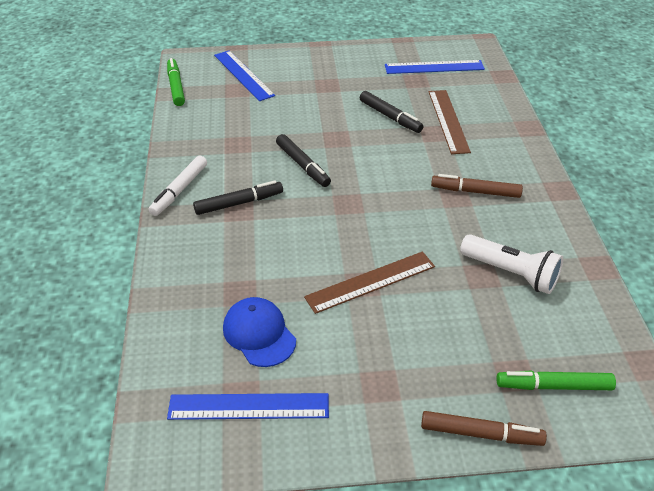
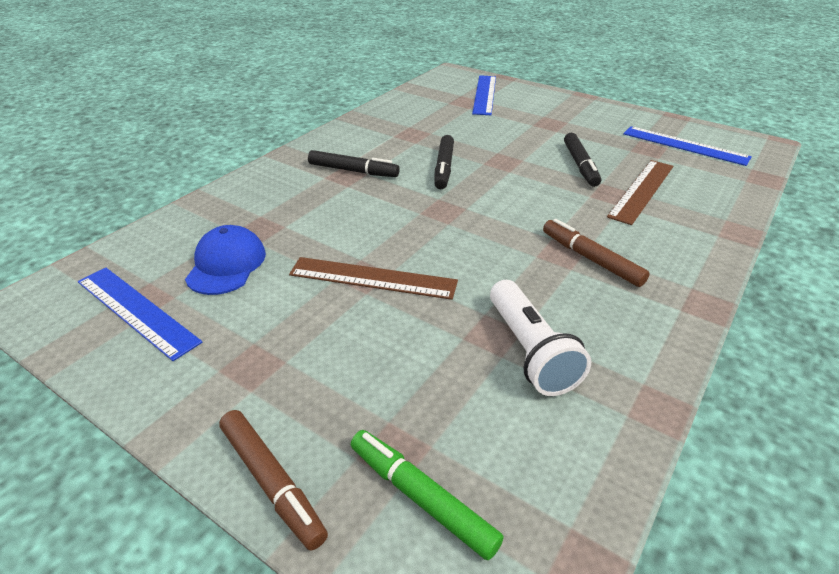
camera: 40 degrees right, 5 degrees down
white marker [148,155,207,216] -> none
green marker [167,58,185,106] -> none

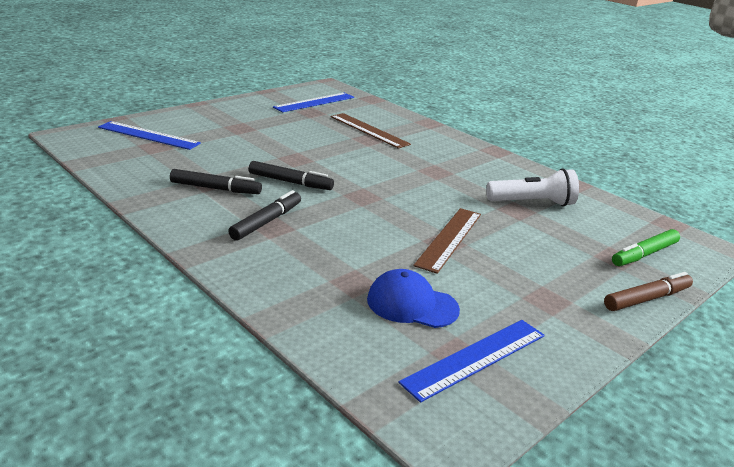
camera: 80 degrees left, 10 degrees down
brown marker [543,219,650,287] -> none
black marker [564,133,601,187] -> black marker moved to [170,169,262,194]

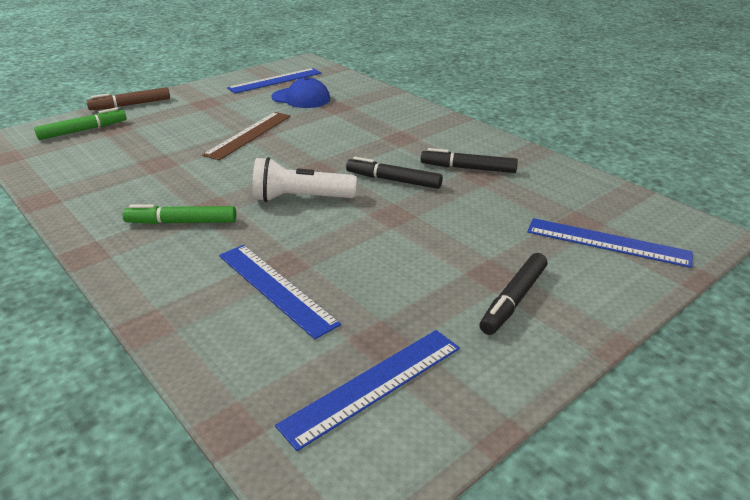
camera: 175 degrees left, 5 degrees up
black marker [228,190,301,241] -> black marker moved to [480,253,547,335]
brown ruler [331,113,411,149] -> blue ruler [219,245,341,339]
white flashlight [486,168,579,207] -> white flashlight moved to [253,157,357,202]
none -> green marker [123,204,236,224]

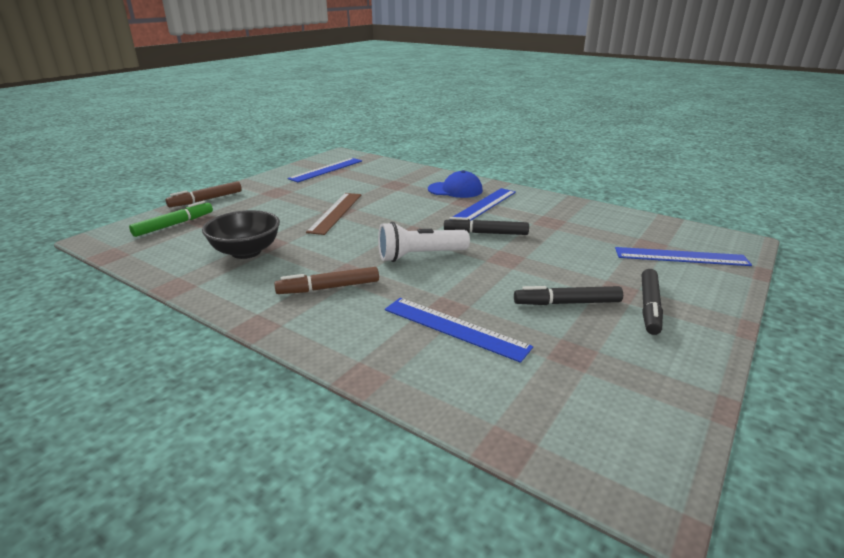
camera: 15 degrees left, 5 degrees down
green marker [123,204,236,224] -> brown marker [274,267,379,294]
blue cap [271,77,330,108] -> blue cap moved to [428,170,483,198]
blue ruler [275,330,460,451] -> blue ruler moved to [450,188,516,221]
black marker [421,148,518,173] -> black marker moved to [514,286,623,305]
none -> black bowl [202,210,280,259]

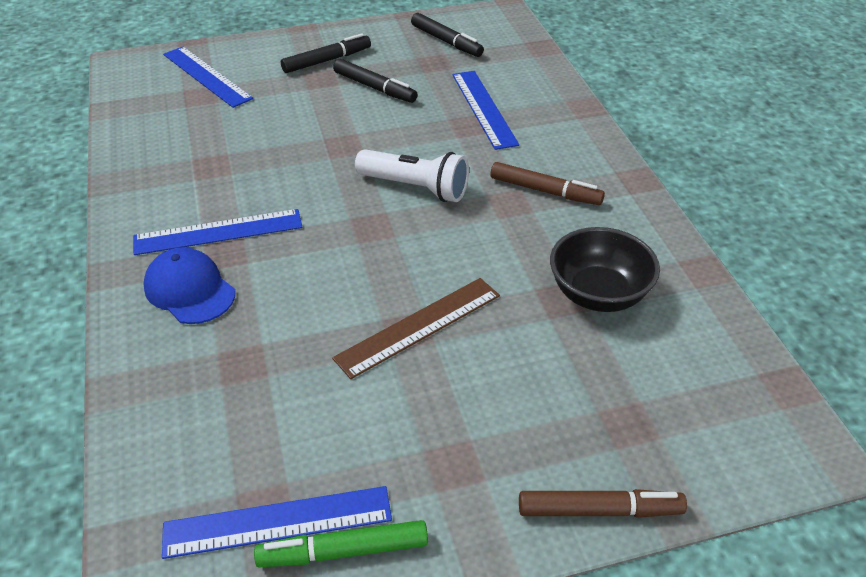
camera: 140 degrees left, 15 degrees up
green marker [129,201,213,237] -> green marker moved to [254,520,428,568]
black marker [444,217,529,235] -> black marker moved to [411,13,484,57]

